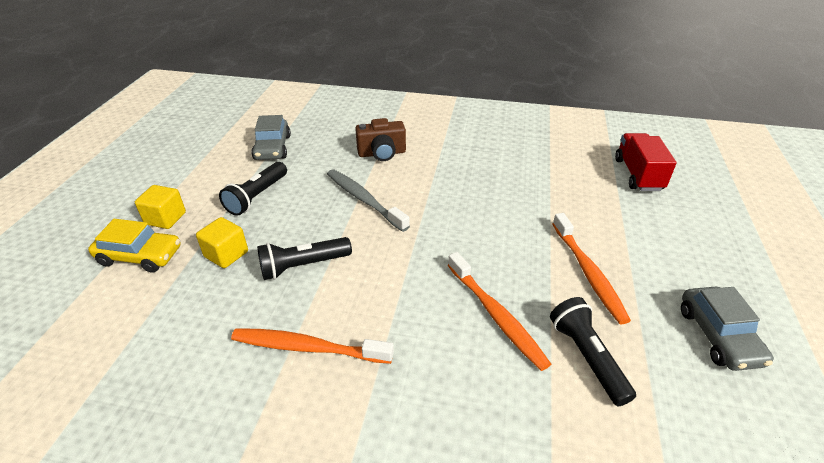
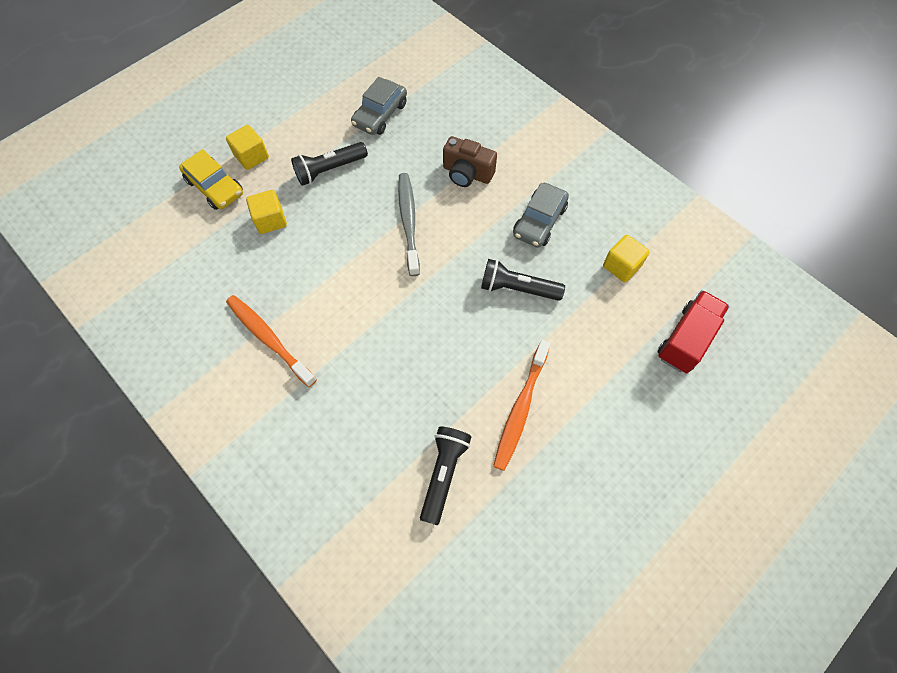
camera: 35 degrees right, 25 degrees up
black flashlight [257,237,352,280] -> black flashlight moved to [481,259,565,301]
orange toothbrush [448,252,551,371] -> none
grey car [681,287,774,371] -> grey car moved to [513,183,569,248]
none -> yellow cube [603,235,650,282]

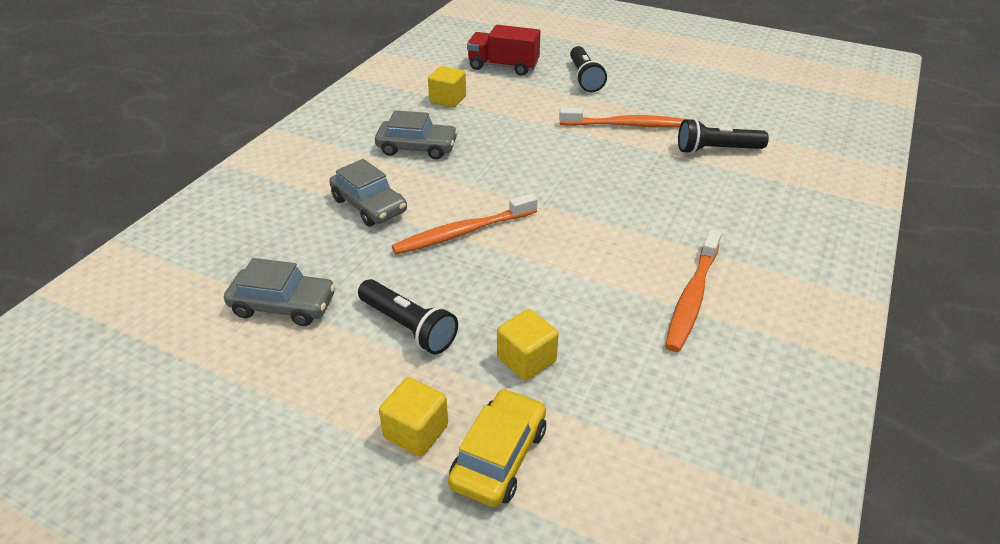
camera: 110 degrees left, 25 degrees down
grey toothbrush [398,173,420,276] -> orange toothbrush [392,193,538,255]
brown camera [443,136,497,187] -> grey car [329,159,407,226]
black flashlight [481,259,565,301] -> black flashlight moved to [570,46,607,92]

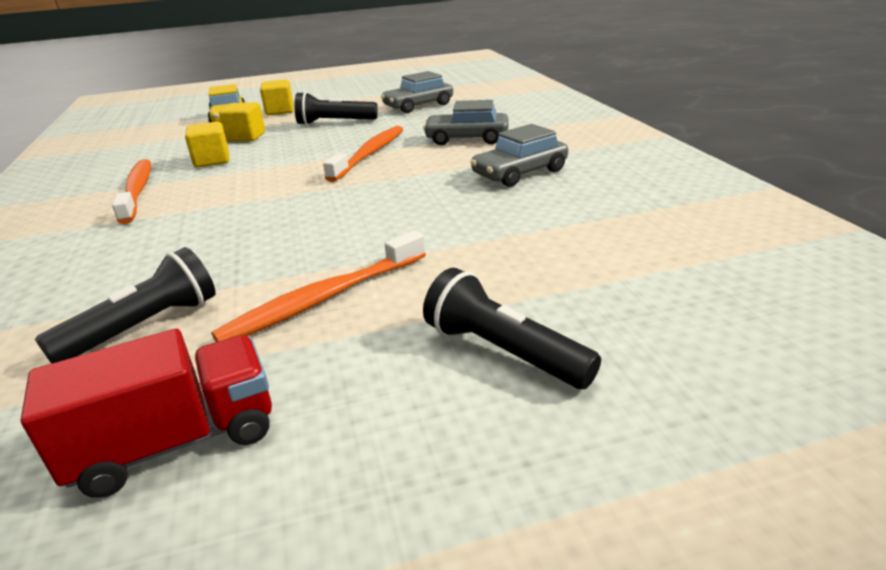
camera: 140 degrees right, 10 degrees down
yellow cube [428,66,466,108] -> yellow cube moved to [185,121,229,167]
red truck [467,25,541,76] -> red truck moved to [21,329,272,498]

